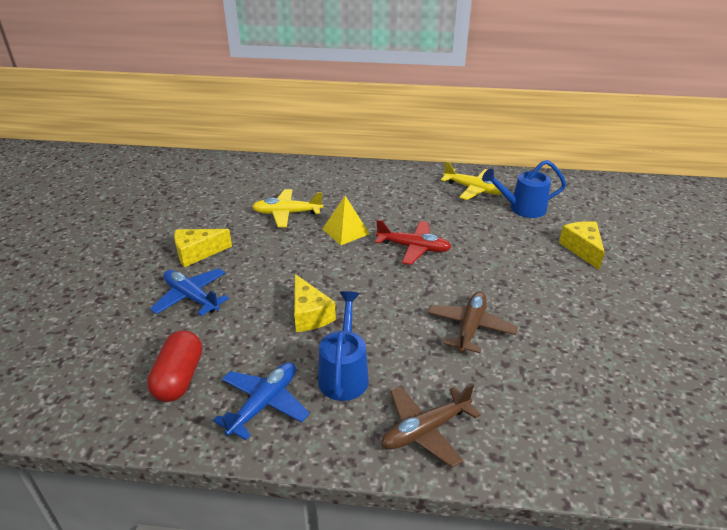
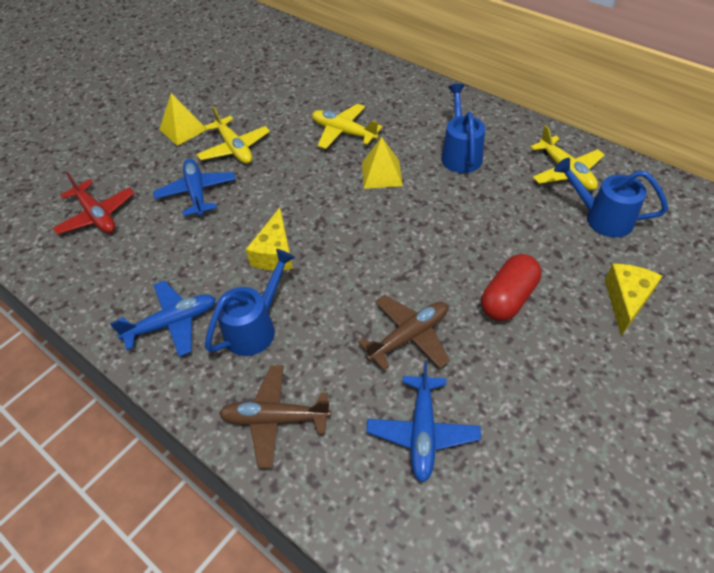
camera: 35 degrees right, 15 degrees up
red capsule [147,330,202,402] -> red capsule moved to [481,254,541,321]
yellow cheese [174,229,232,267] -> yellow plane [197,106,270,164]
red plane [375,220,451,265] -> red plane moved to [53,172,135,235]
none -> yellow pyramid [159,93,206,146]
none -> blue plane [366,362,481,482]
none -> blue watering can [441,84,485,173]

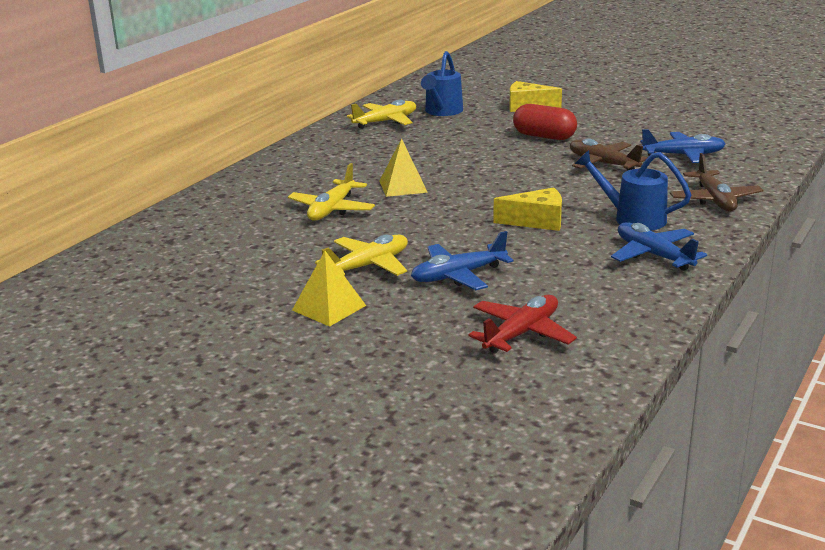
camera: 100 degrees left, 25 degrees down
blue watering can [441,84,485,173] -> none

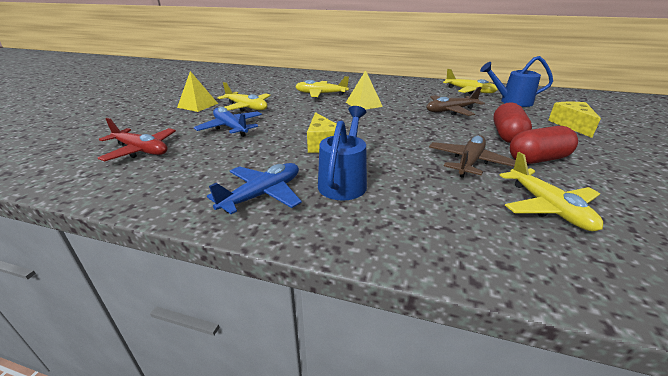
camera: 75 degrees right, 5 degrees up
blue plane [640,129,725,163] -> yellow plane [500,152,603,231]
brown plane [670,153,764,212] -> brown plane moved to [426,87,485,116]
none -> red capsule [510,126,578,164]

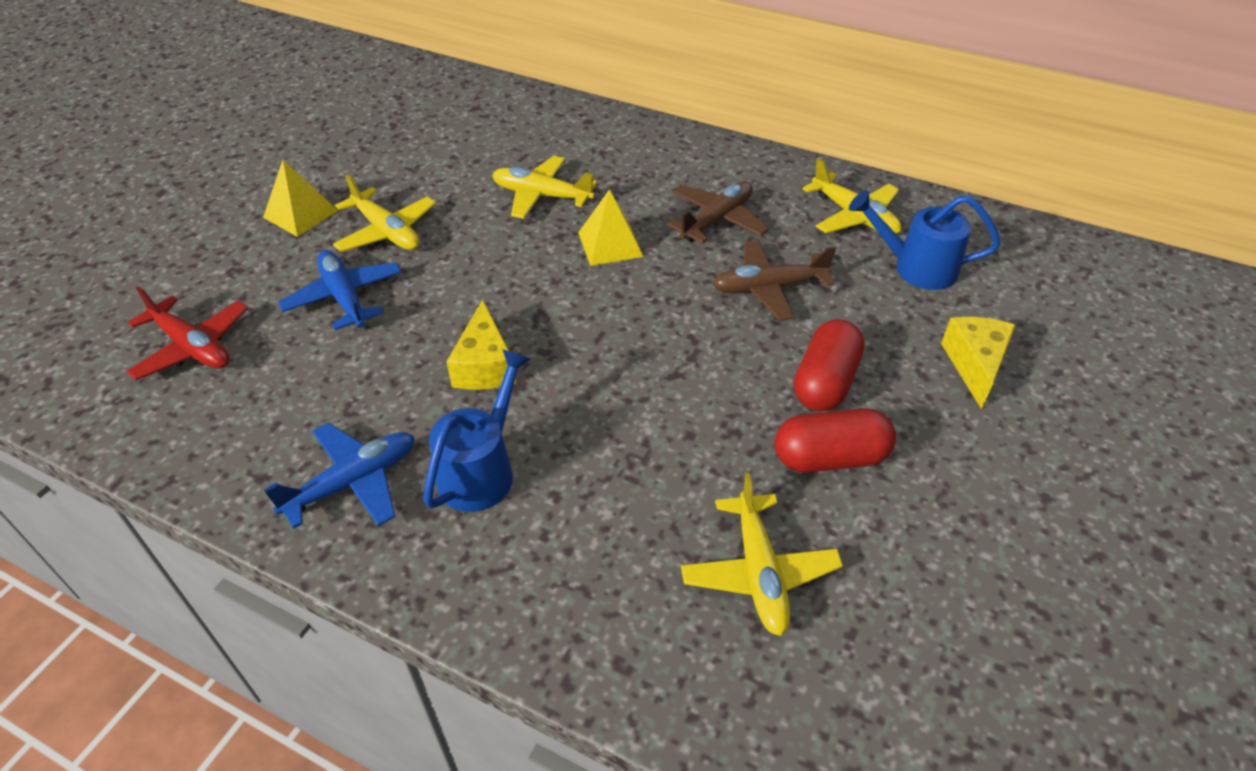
camera: 10 degrees right, 15 degrees up
brown plane [429,135,516,178] -> brown plane moved to [667,181,769,244]

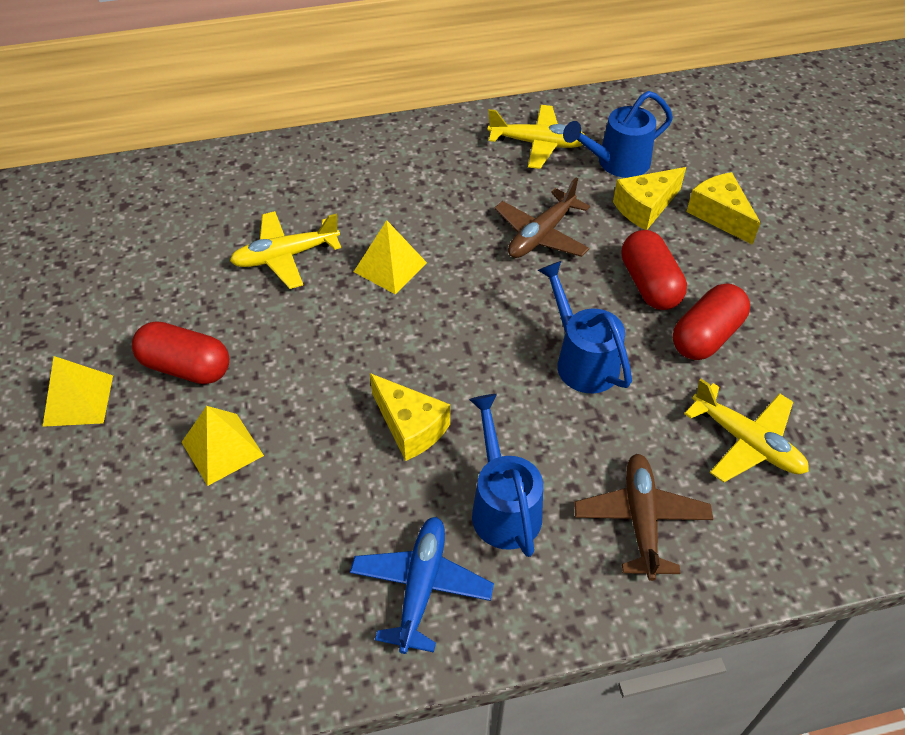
camera: 40 degrees left, 5 degrees up
red plane [126,286,248,380] -> none
blue plane [278,250,402,330] -> yellow pyramid [182,406,264,486]
yellow plane [333,174,436,252] -> red capsule [132,322,229,384]
brown plane [667,181,769,244] -> brown plane moved to [574,454,713,581]
none -> blue watering can [538,261,632,393]
none -> yellow cheese [613,167,686,230]

